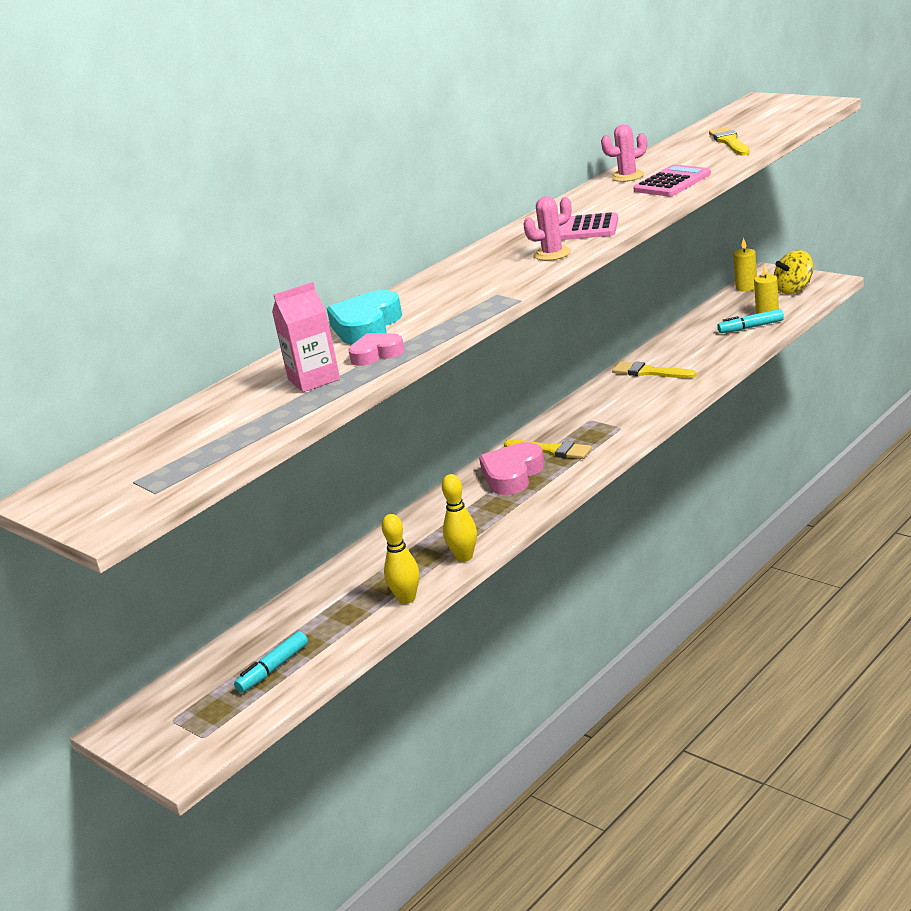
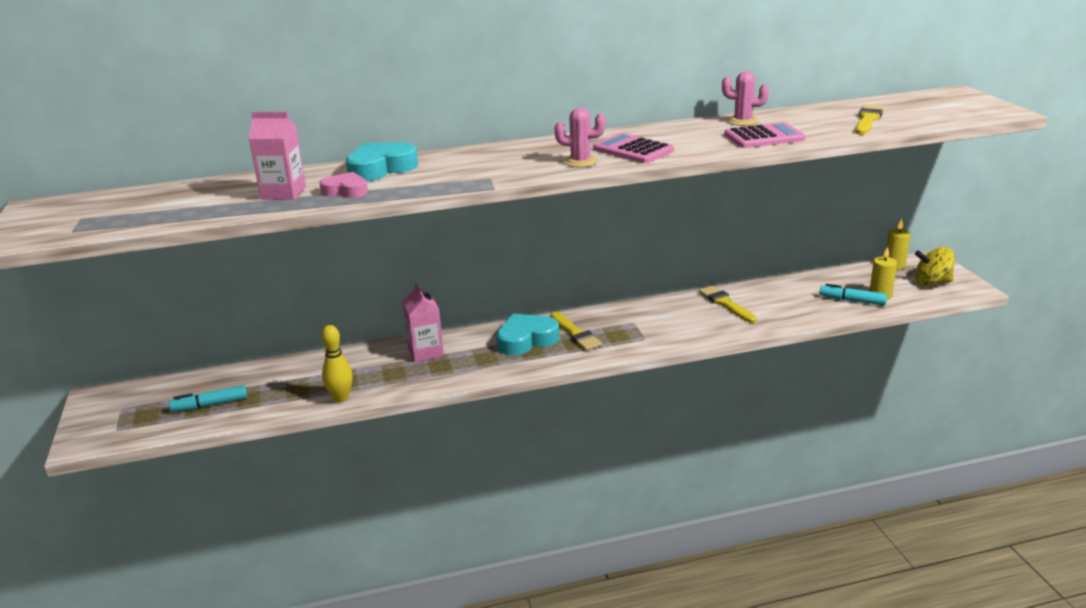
camera: 30 degrees right, 0 degrees up
yellow bowling pin [442,474,477,562] -> none
pink heart [479,442,545,495] -> turquoise heart [497,314,559,355]
none -> pink carton [403,283,444,362]

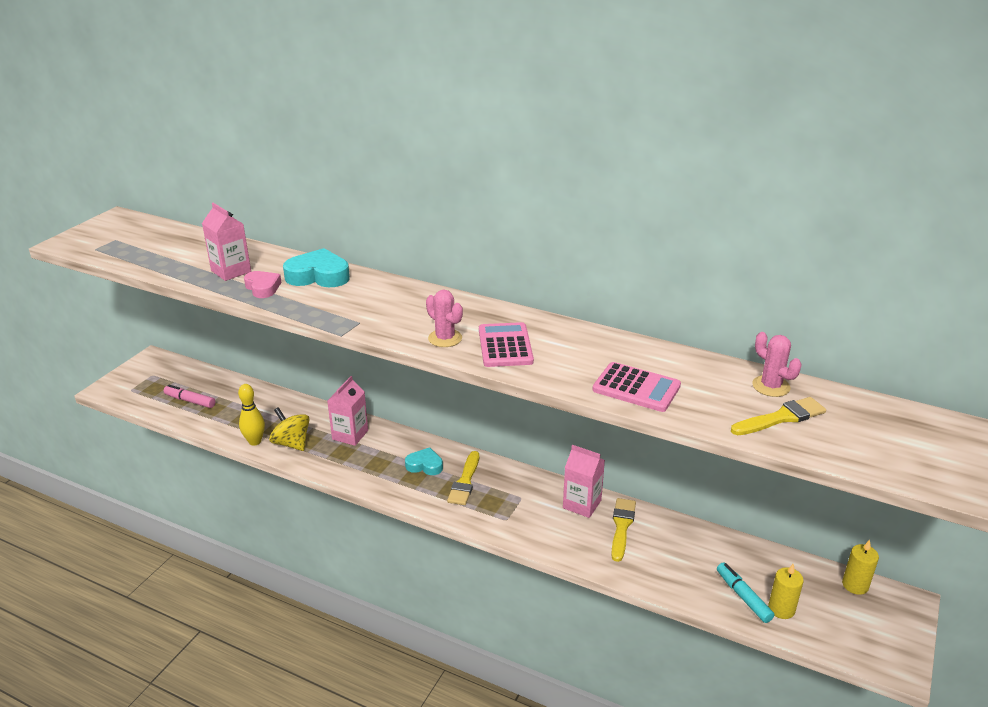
camera: 40 degrees right, 5 degrees up
turquoise marker [169,385,247,412] -> pink marker [164,385,215,408]
turquoise heart [497,314,559,355] -> turquoise heart [405,447,443,475], size x0.62
pink cactus [722,71,769,126] -> pink cactus moved to [752,332,801,397]
yellow spinning top [915,247,955,286] -> yellow spinning top moved to [269,407,309,451]
none -> pink carton [563,445,605,518]

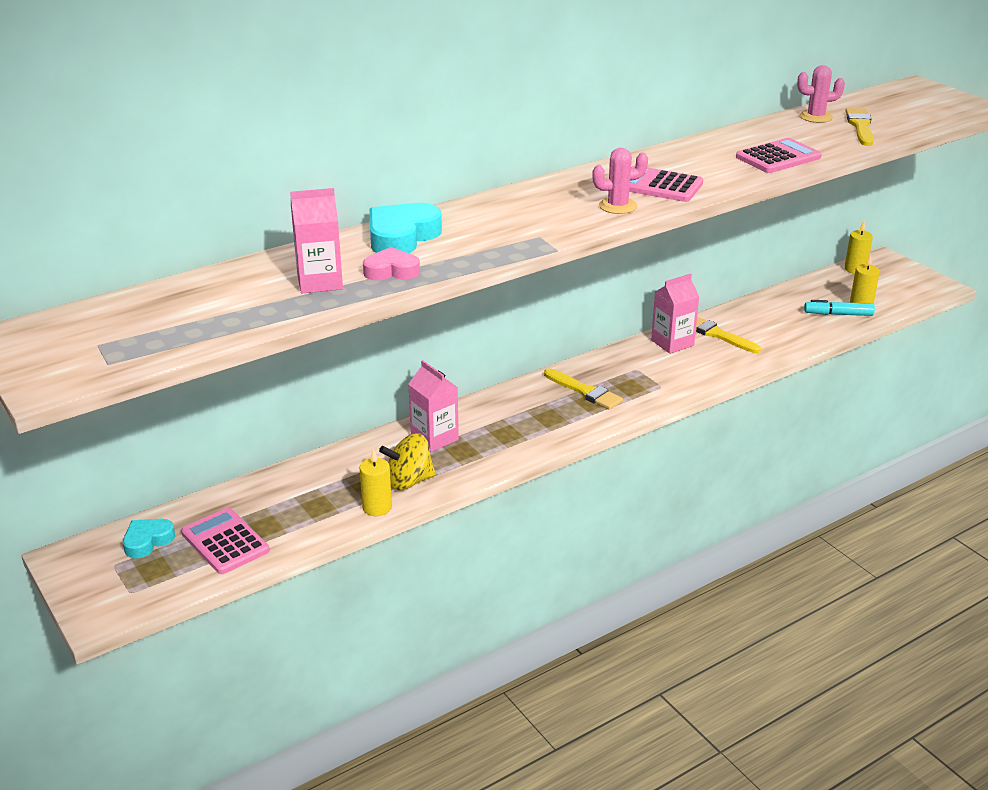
camera: 60 degrees left, 0 degrees up
pink marker [164,385,215,408] -> pink calculator [181,508,270,574]
yellow bowling pin [238,384,265,446] -> yellow candle [360,448,392,516]
turquoise heart [405,447,443,475] -> turquoise heart moved to [123,519,175,559]

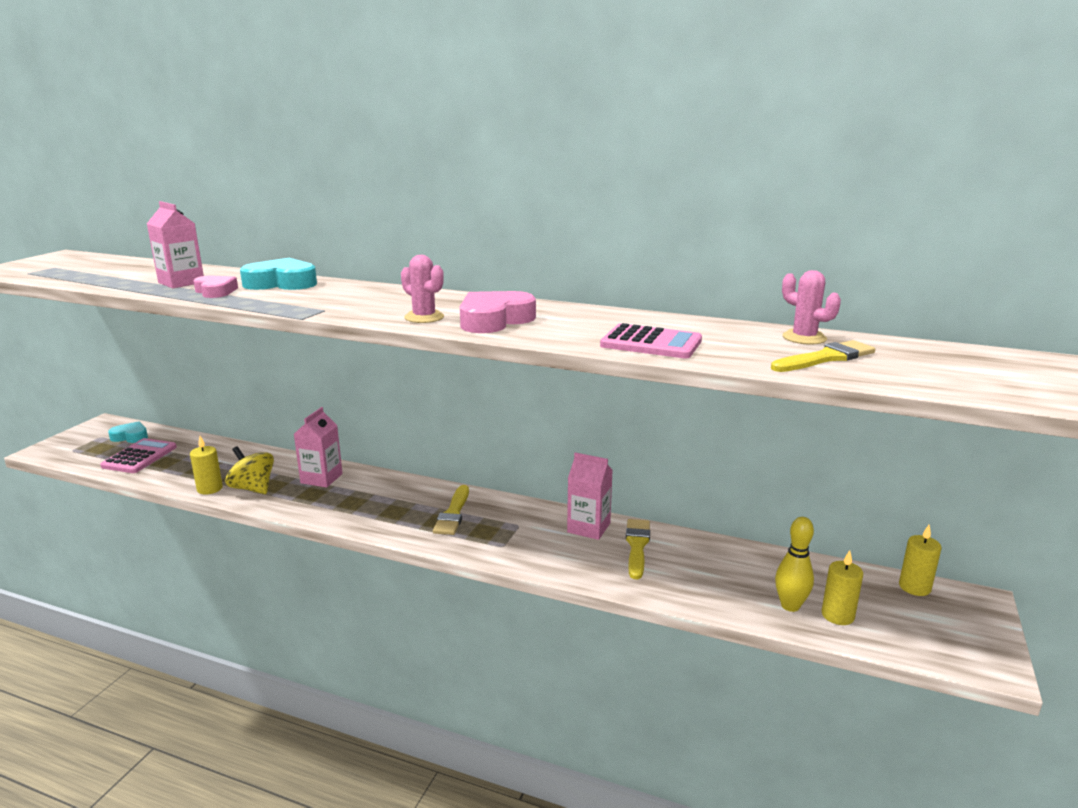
camera: 55 degrees right, 10 degrees down
pink calculator [629,165,703,202] -> pink heart [460,291,536,333]
turquoise marker [804,300,875,316] -> yellow bowling pin [775,517,814,612]

